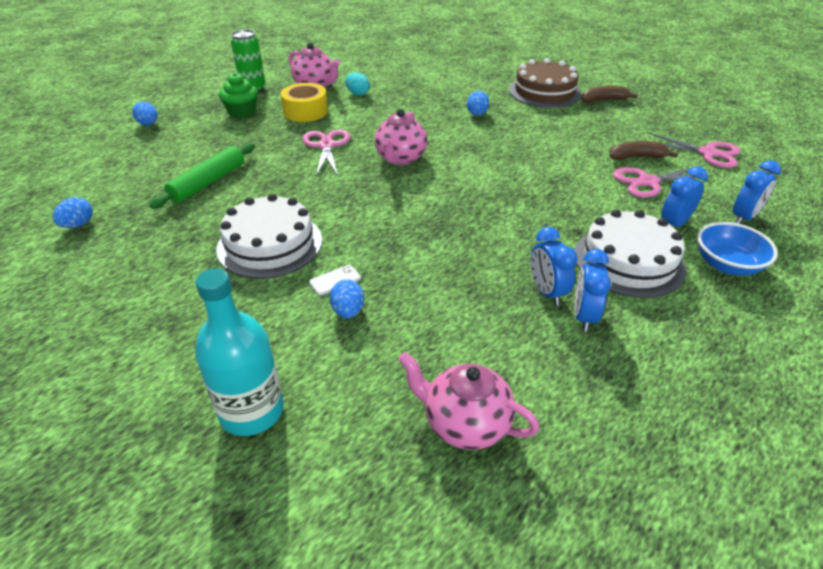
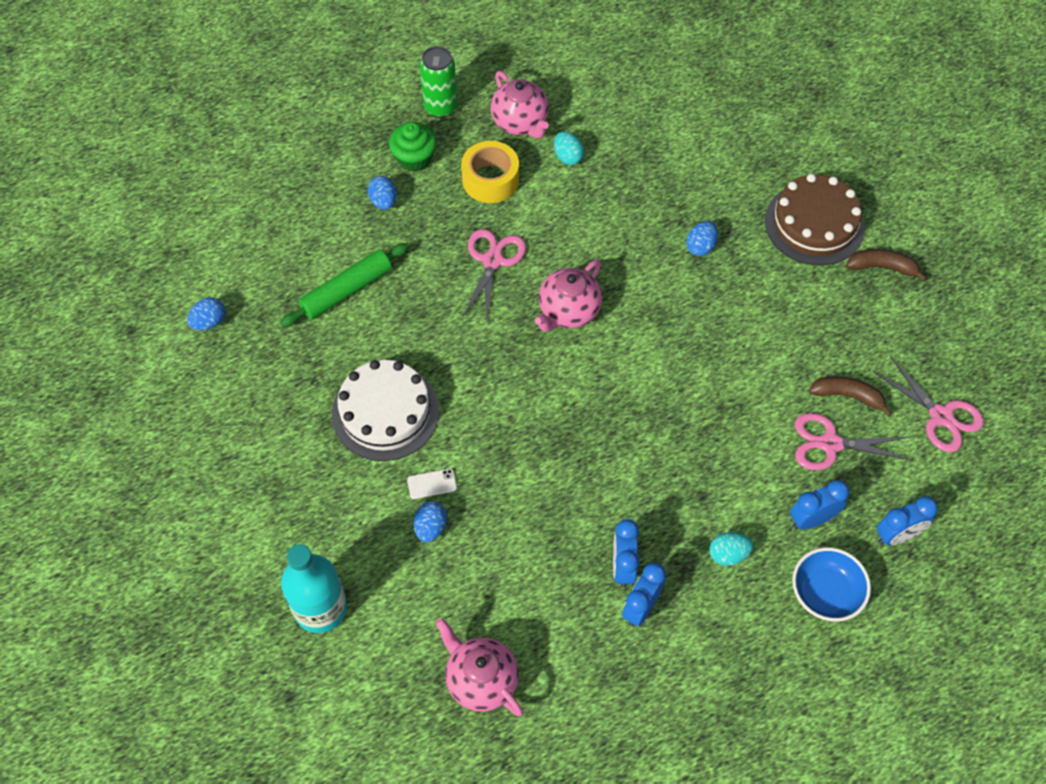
camera: 20 degrees right, 20 degrees up
blue egg [132,102,158,126] -> blue egg moved to [368,176,397,210]
white cake [575,209,686,298] -> turquoise egg [709,532,753,566]

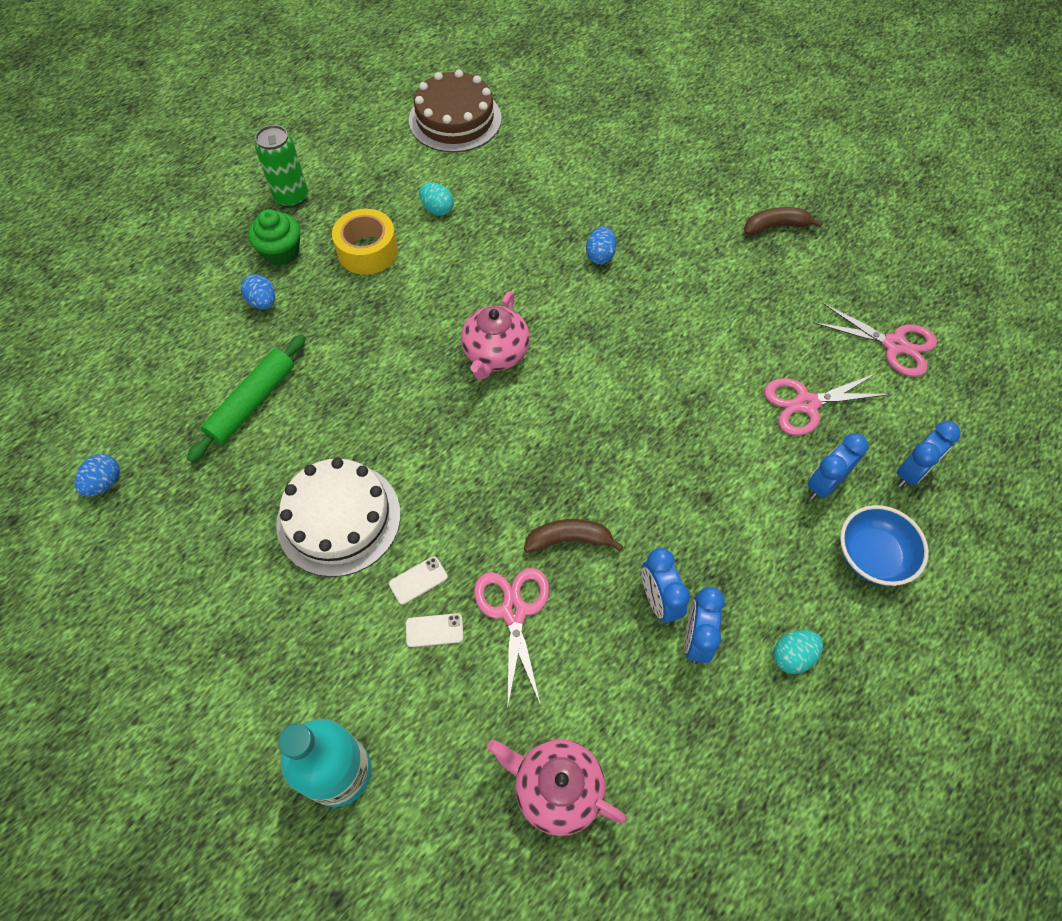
camera: 20 degrees left, 0 degrees up
blue egg [414,501,447,542] -> white phone [406,613,464,647]
pink scissors [462,229,526,325] -> pink scissors moved to [474,568,549,710]
pink teapot [491,71,549,139] -> none
turquoise egg [709,532,753,566] -> turquoise egg moved to [773,630,823,674]
brown cake [765,174,865,266] -> brown cake moved to [409,70,502,152]
brown banana [809,376,893,417] -> brown banana moved to [524,519,623,553]

